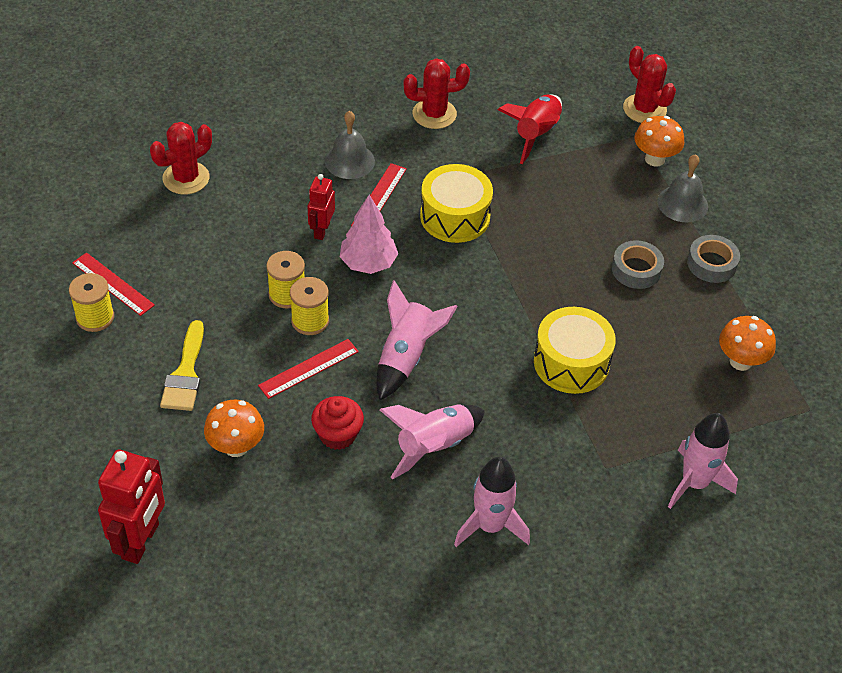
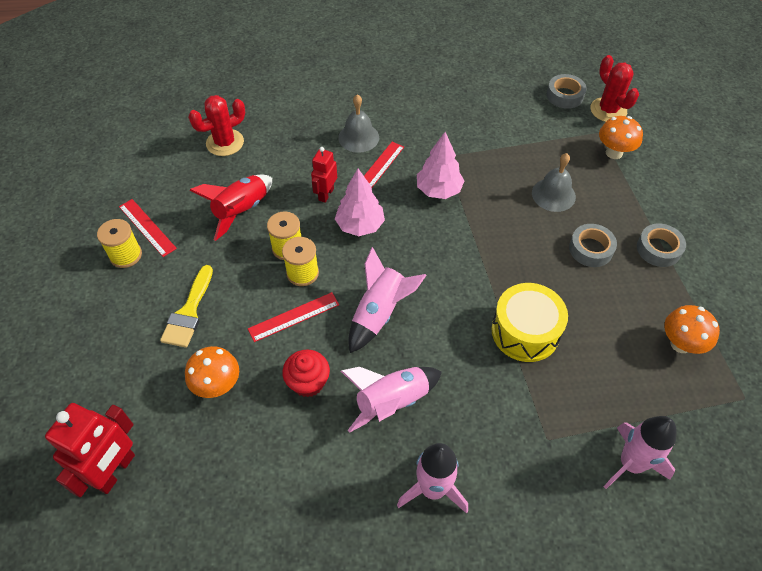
camera: 10 degrees right, 5 degrees up
red cactus [403,58,470,129] -> none
yellow drum [420,164,493,243] -> pink tree [417,132,464,199]
red rocket [498,94,562,164] -> red rocket moved to [189,175,272,241]
grey bell [657,154,708,222] -> grey bell moved to [532,153,576,212]
none -> grey tape [547,74,586,109]

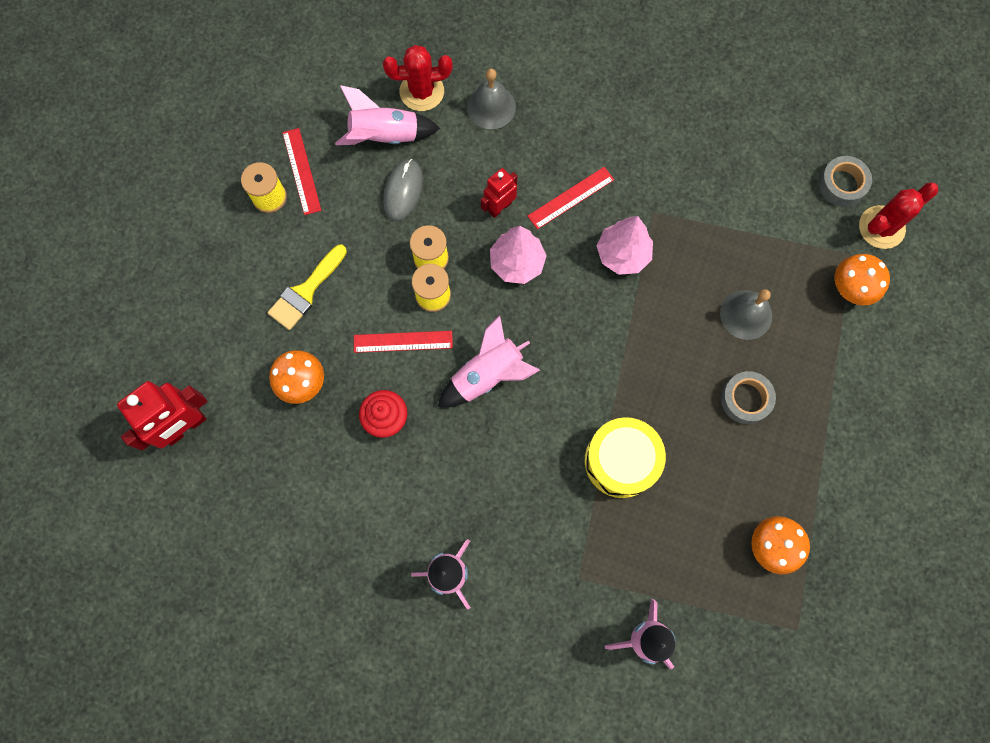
camera: 25 degrees right, 20 degrees up
red rocket [189,175,272,241] -> grey mouse [383,159,423,221]
grey bell [338,94,379,153] -> grey bell moved to [467,69,516,129]
pink rocket [341,367,442,433] -> pink rocket moved to [335,85,440,145]
red cactus [590,55,639,122] -> red cactus turned 60 degrees clockwise [859,182,938,249]
grey tape [637,223,686,267] -> none

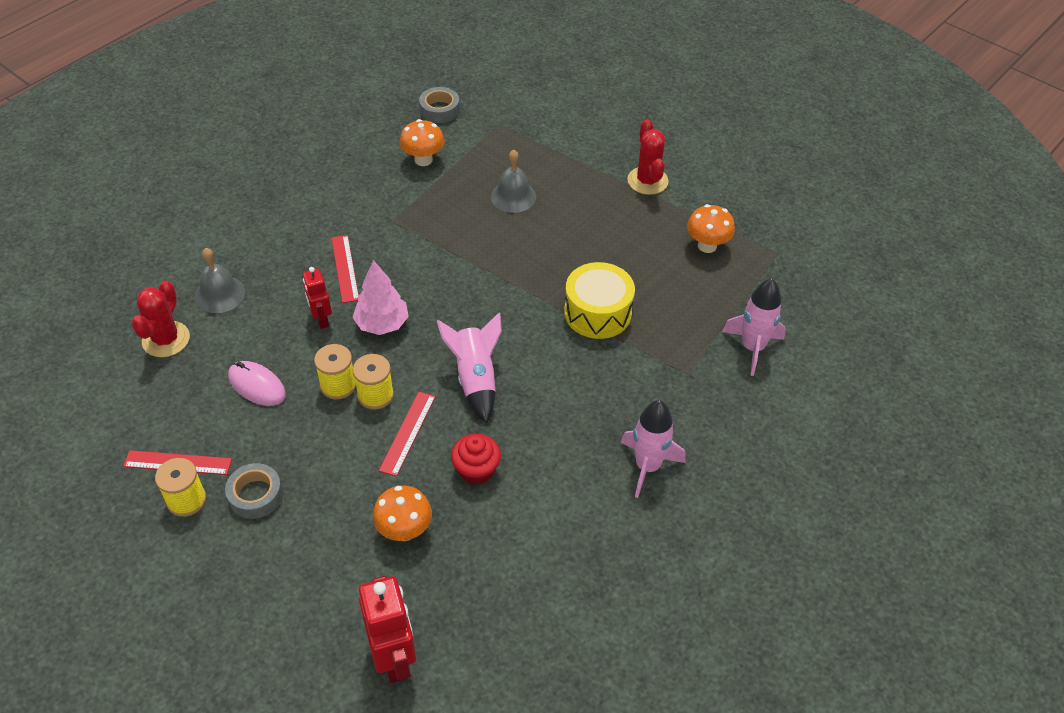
camera: 70 degrees left, 25 degrees down
yellow brush [268,245,347,330] -> none
pink rocket [335,85,440,145] -> none
grey mouse [383,159,423,221] -> pink mouse [228,361,286,406]
pink tree [597,216,653,275] -> none
grey tape [721,371,776,424] -> grey tape moved to [225,463,283,519]
orange mushroom [835,254,890,306] -> orange mushroom moved to [400,119,445,166]
red cactus [859,182,938,249] -> red cactus moved to [627,119,669,195]

